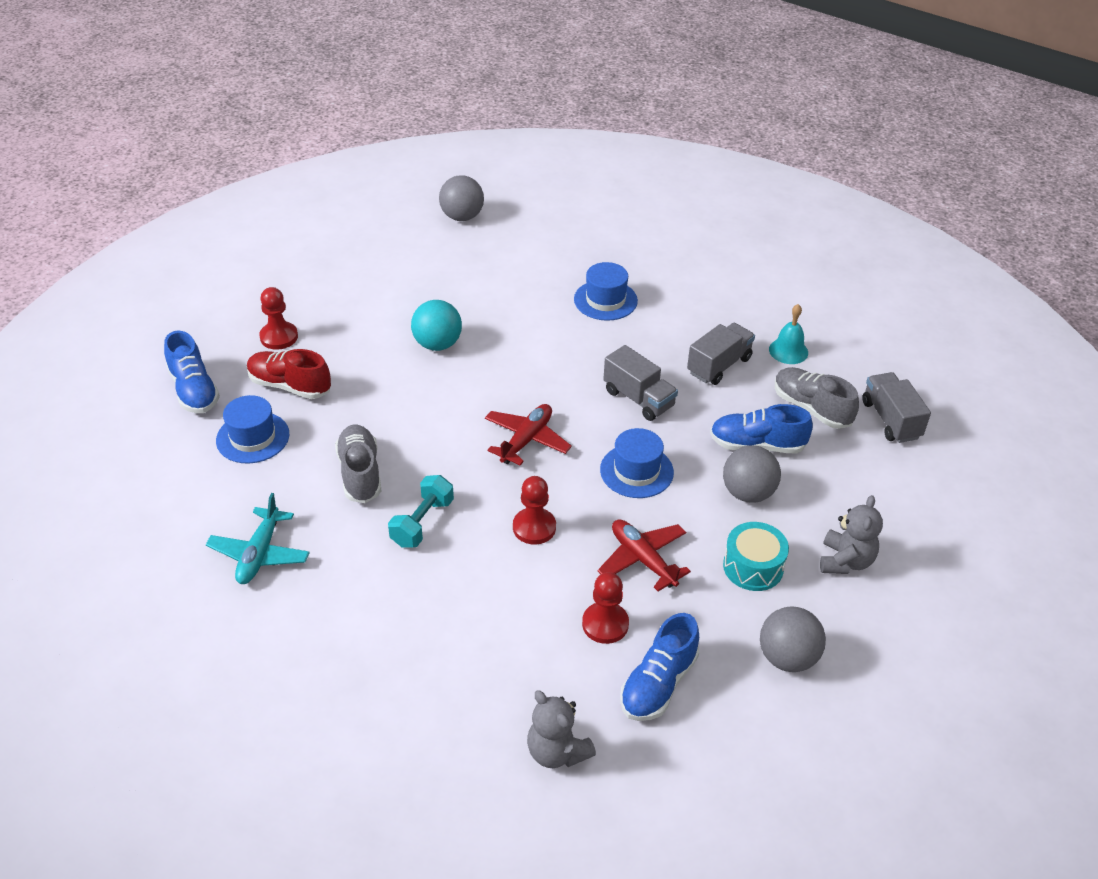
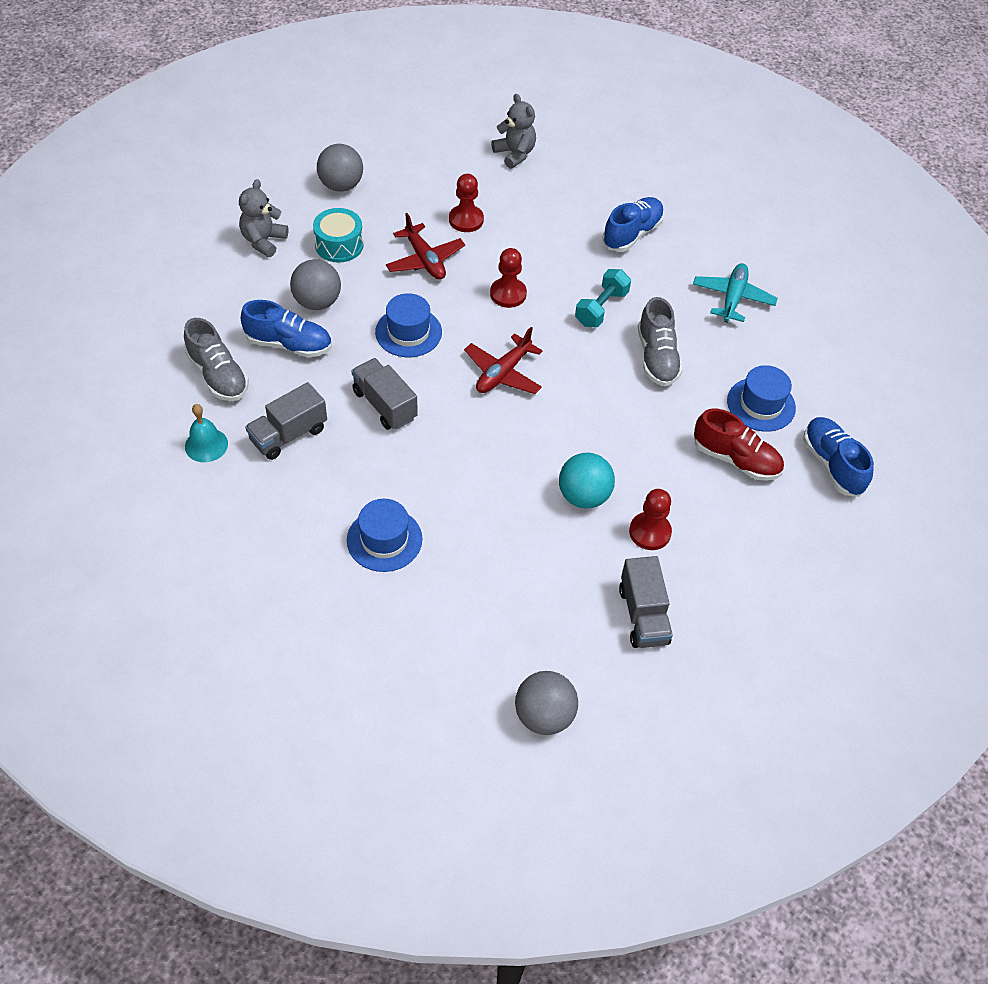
camera: 175 degrees left, 10 degrees up
red pawn [259,287,298,350] -> red pawn moved to [629,489,672,550]
blue shoe [620,613,699,721] -> blue shoe moved to [602,197,664,252]
grey truck [862,372,931,443] -> grey truck moved to [619,556,673,648]

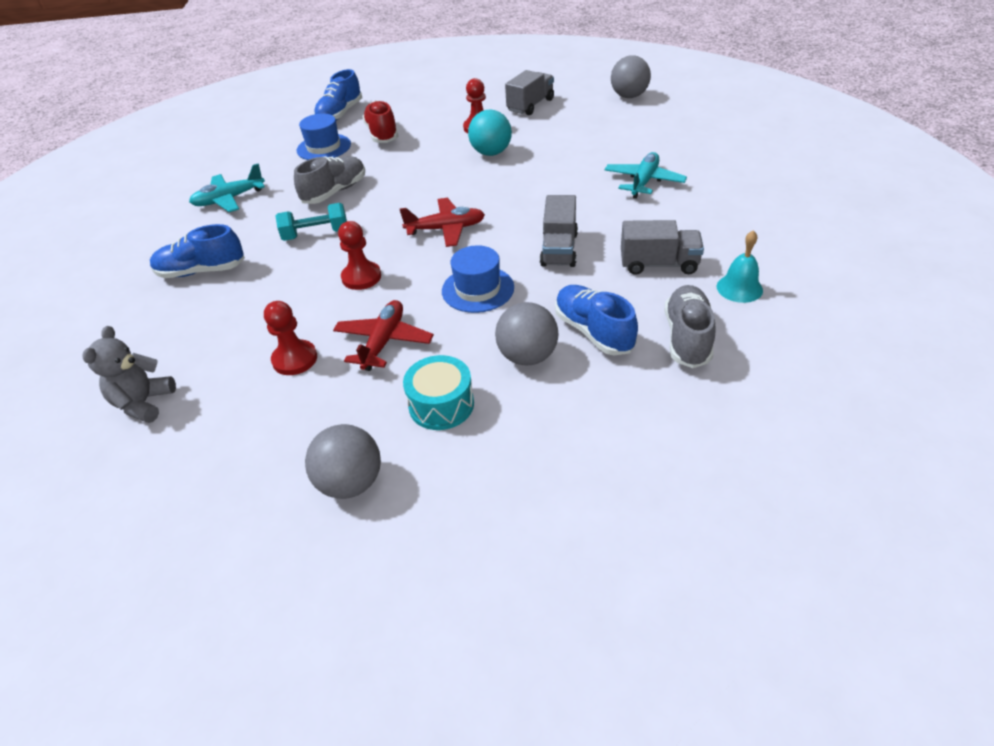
camera: 130 degrees left, 10 degrees down
grey teddy bear [239,179,289,257] -> none
blue hat [347,499,422,572] -> turquoise plane [605,152,687,199]

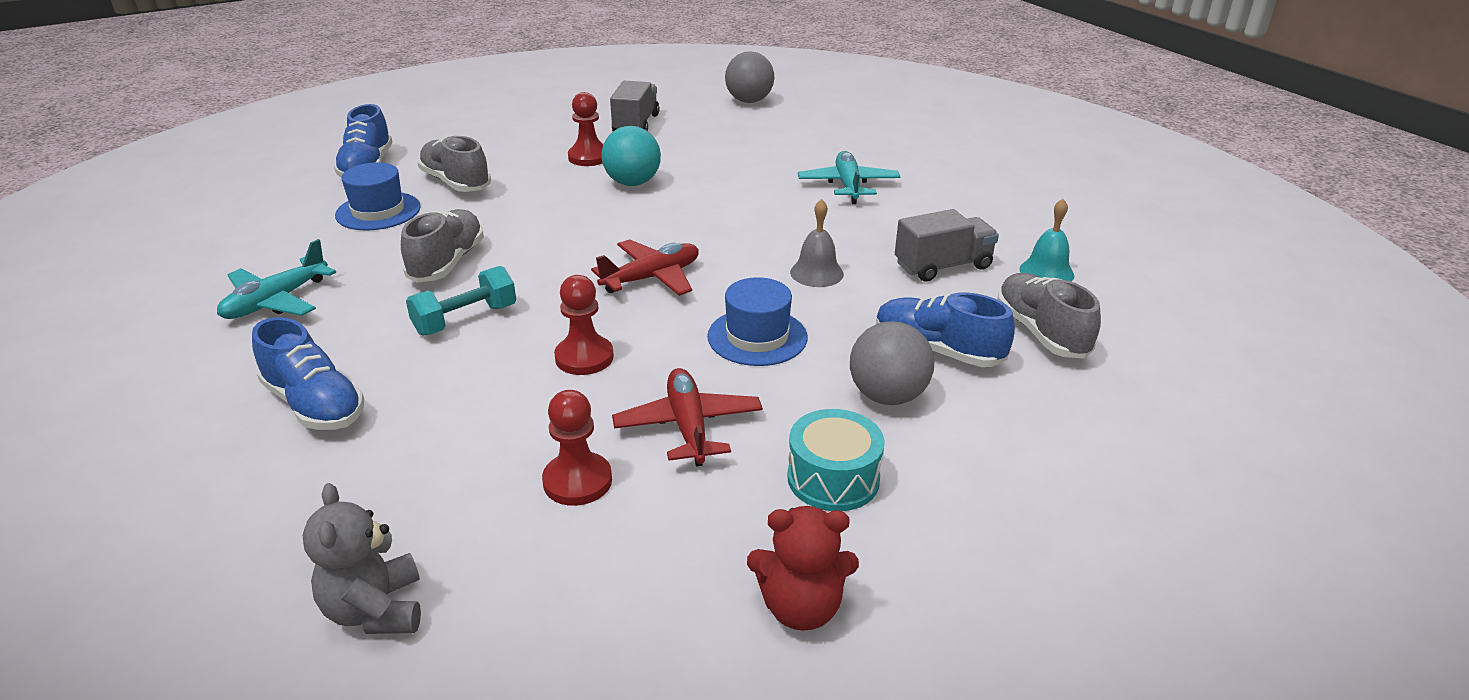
camera: 30 degrees left, 10 degrees down
blue shoe [150,224,245,278] -> blue shoe turned 105 degrees counterclockwise [252,317,364,430]
grey ball [305,424,381,499] -> red teddy bear [747,506,859,631]
red shoe [362,100,398,143] -> grey shoe [418,136,491,192]
grey truck [540,195,578,267] -> grey bell [790,199,844,287]

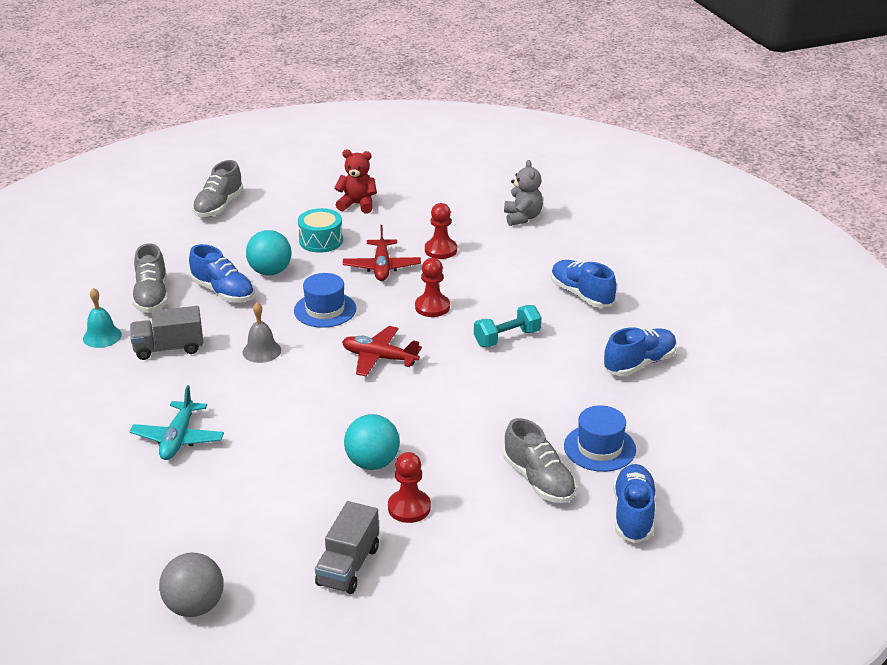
camera: 170 degrees left, 0 degrees up
turquoise plane [217,239,336,319] -> blue shoe [603,327,677,376]
grey shoe [401,209,484,283] -> grey shoe moved to [192,160,243,217]
red plane [591,239,699,296] -> red plane turned 45 degrees clockwise [342,326,422,377]
grey ball [850,321,934,405] -> turquoise ball [246,230,291,275]

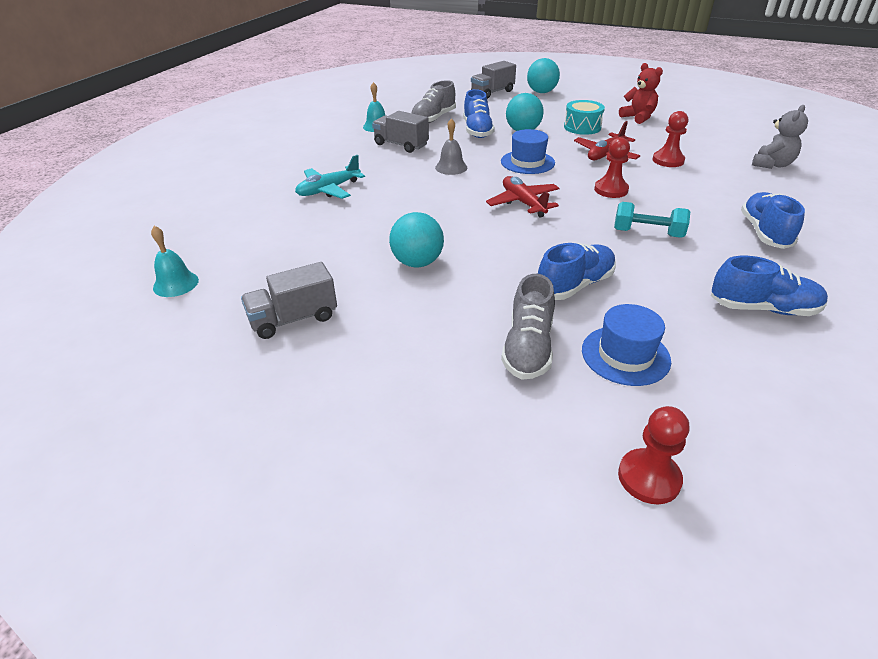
camera: 45 degrees right, 5 degrees up
grey ball [159,552,224,617] -> turquoise bell [151,226,199,297]
grey shoe [192,160,243,217] -> turquoise ball [527,58,560,93]
red pawn [388,452,431,523] -> red pawn moved to [618,406,689,504]
blue shoe [613,464,656,543] -> blue shoe moved to [538,243,616,300]
none -> grey truck [471,61,516,99]

